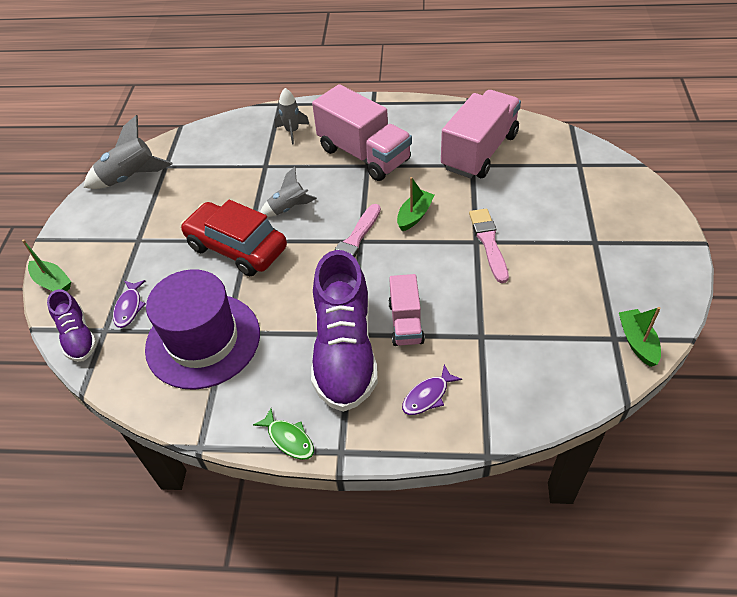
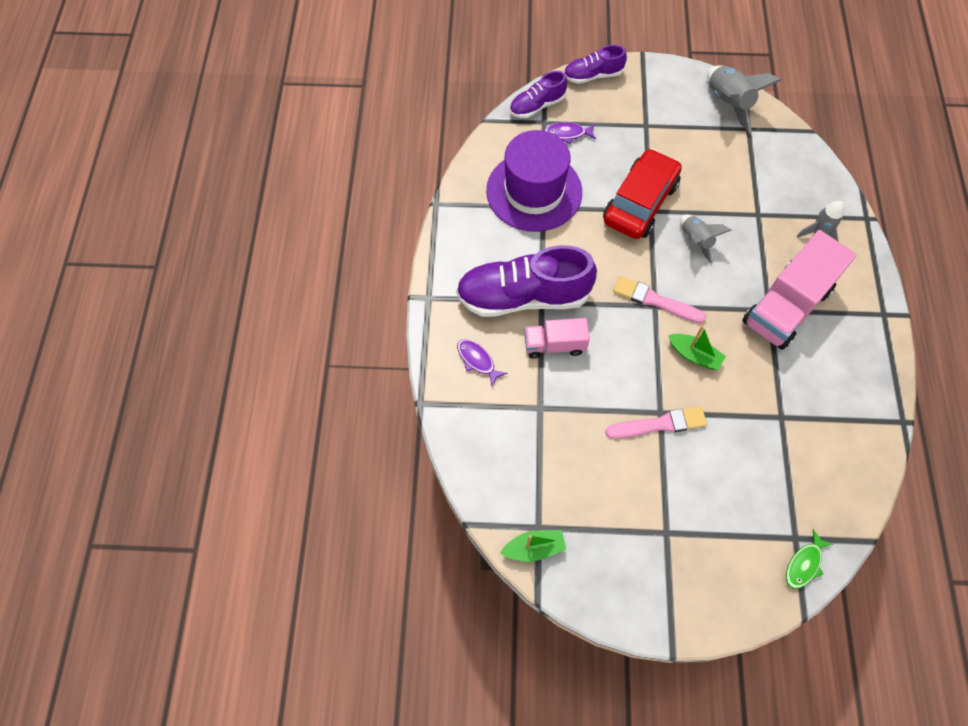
camera: 85 degrees right, 15 degrees up
green boat [22,239,71,291] -> purple shoe [564,45,627,84]
green fish [253,408,314,460] -> green fish moved to [786,529,833,589]
pink truck [441,90,521,178] -> none

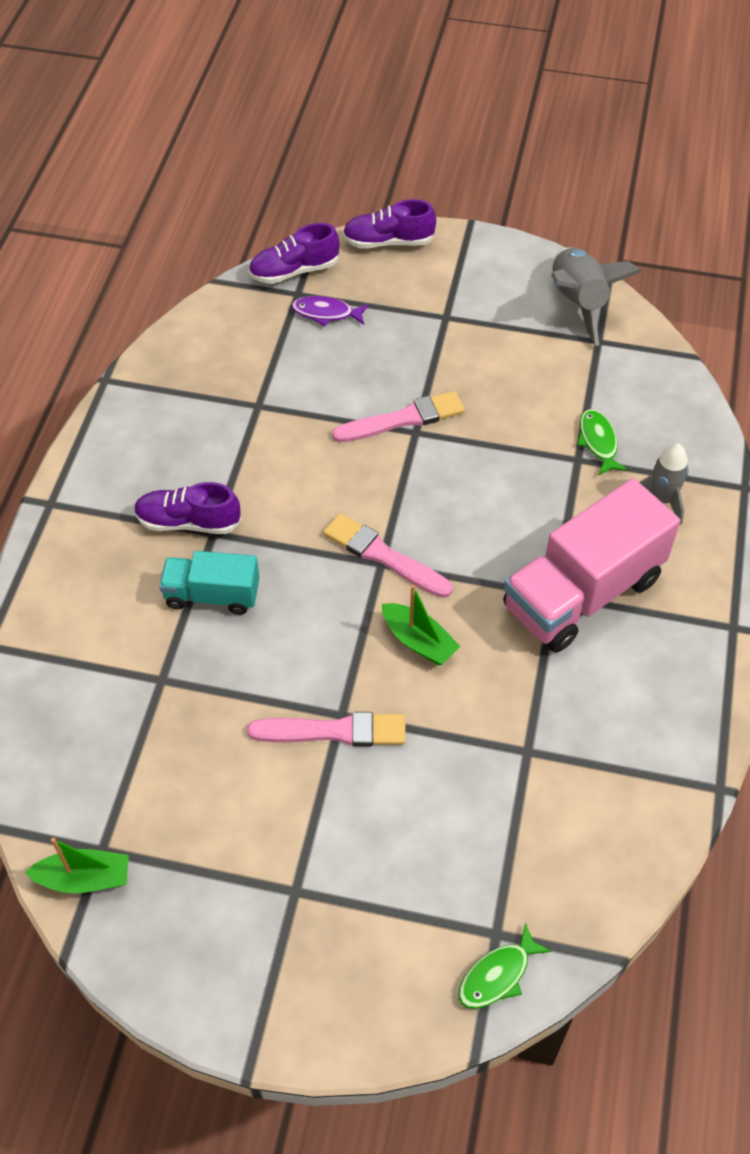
camera: 10 degrees right, 10 degrees down
purple shoe [456,245,597,317] -> purple shoe [134,482,242,534], size x0.53
purple fish [457,339,507,386] -> none
purple hat [486,130,582,232] -> none
pink truck [525,318,590,359] -> turquoise truck [159,551,259,615]
red car [603,148,682,239] -> pink brush [332,391,465,443]
grey rocket [680,215,732,264] -> none
none -> green fish [577,409,628,476]

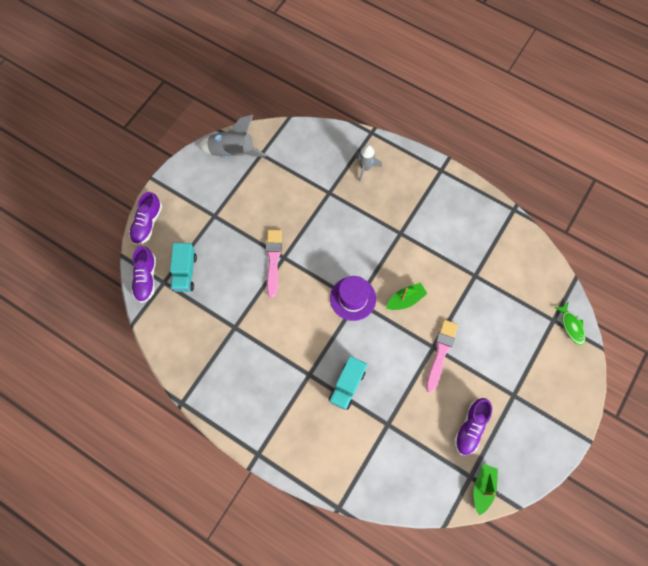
camera: 70 degrees left, 15 degrees up
purple shoe [134,482,242,534] -> purple shoe moved to [455,398,492,455]
purple fish [291,296,369,327] -> turquoise truck [170,243,197,292]
pink brush [323,513,452,598] -> purple hat [330,276,376,321]
pink truck [503,478,680,653] -> none
green fish [577,409,628,476] -> none

